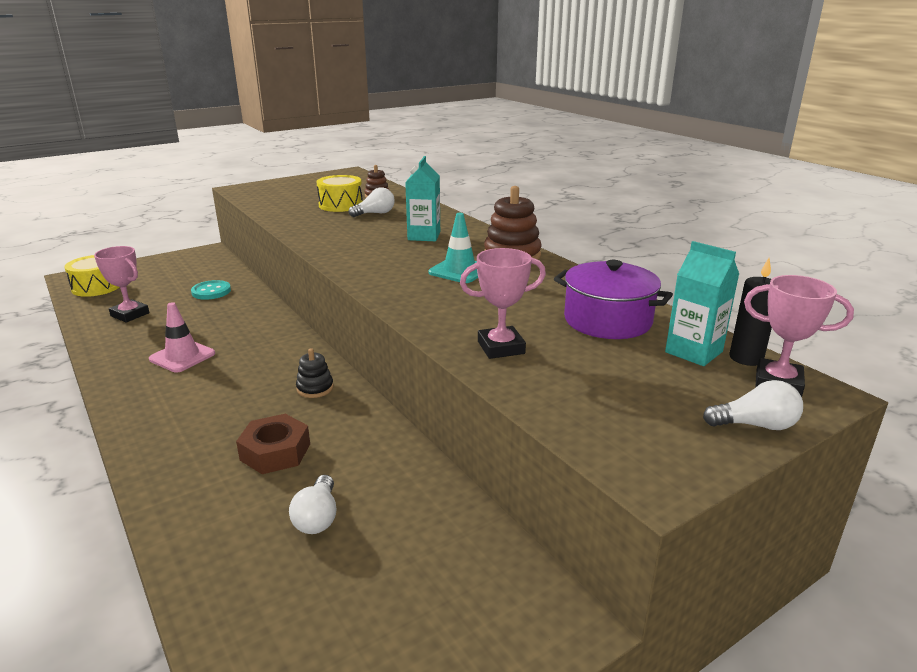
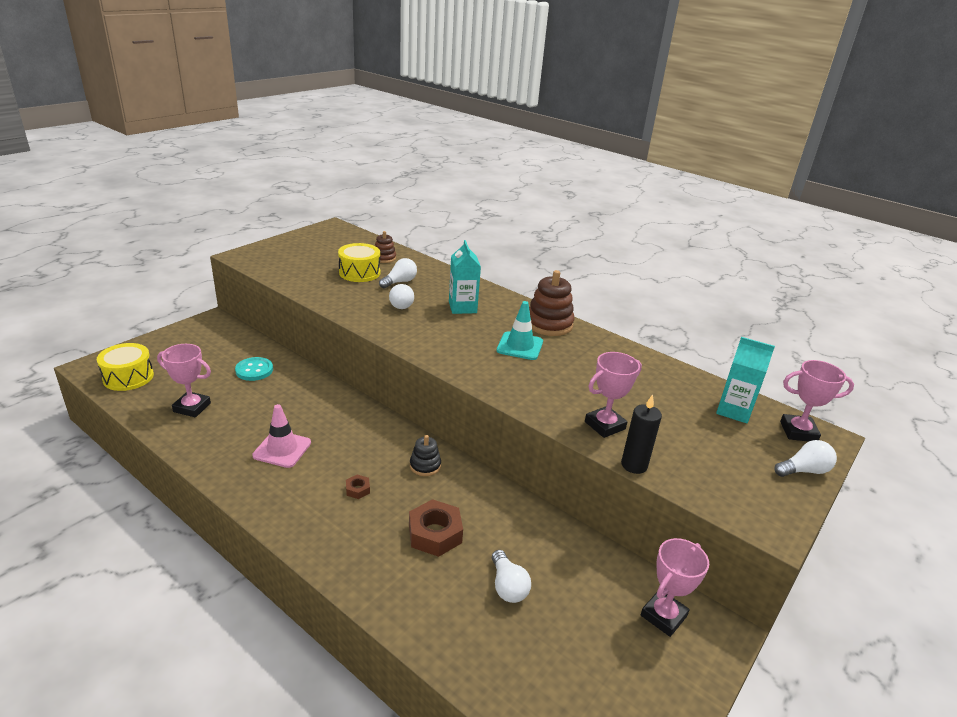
camera: 20 degrees left, 5 degrees up
purple pot [554,260,673,339] -> none
black candle [729,258,772,366] -> black candle moved to [621,394,662,474]
none -> brown nut [346,474,370,499]
none -> white light bulb [389,284,414,309]
none -> pink trophy [641,538,709,637]

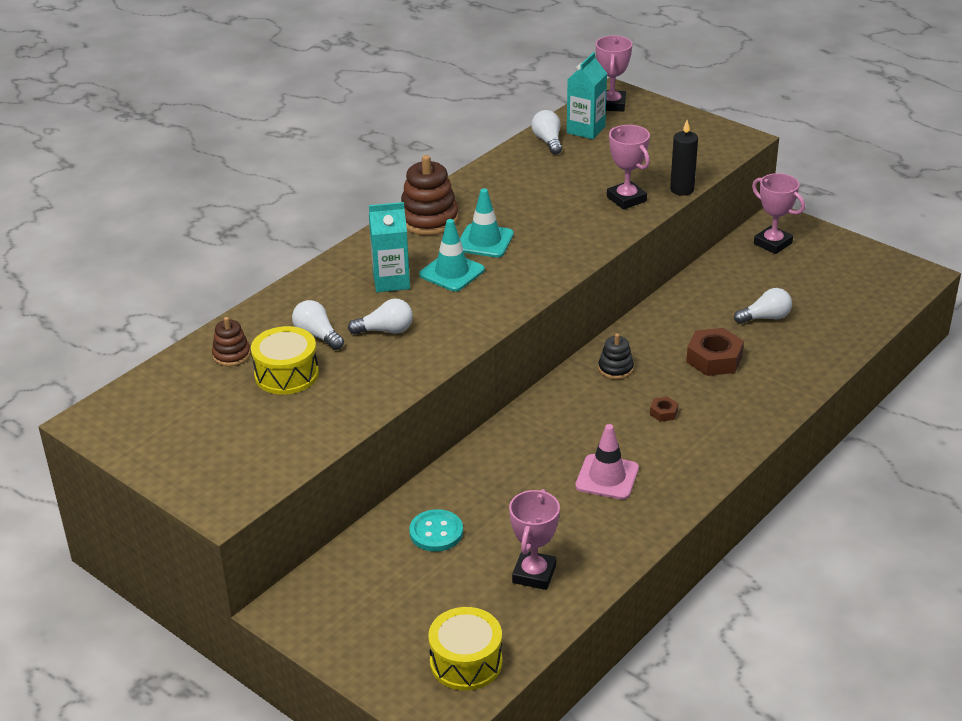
camera: 85 degrees left, 5 degrees up
white light bulb [774,440,837,477] -> white light bulb moved to [531,110,562,155]
none -> turquoise traffic cone [419,219,485,291]

